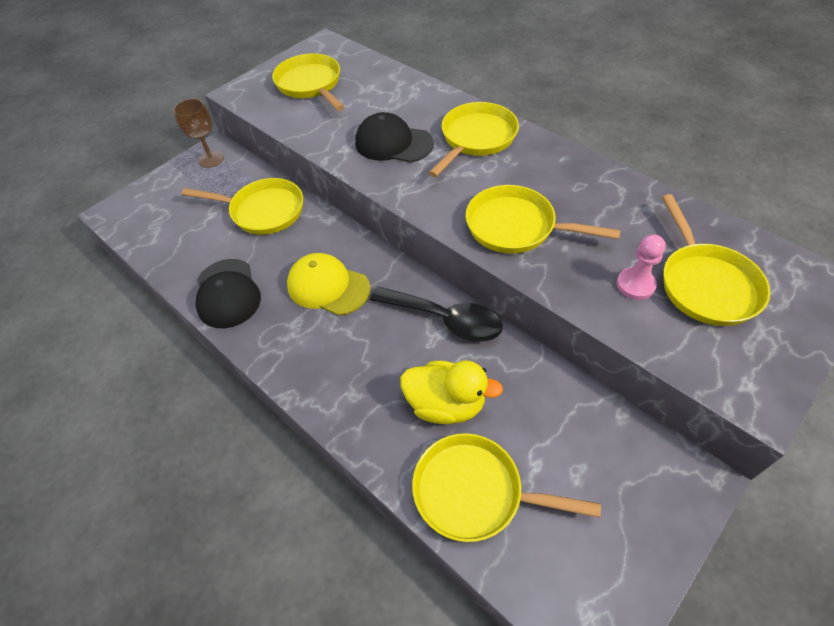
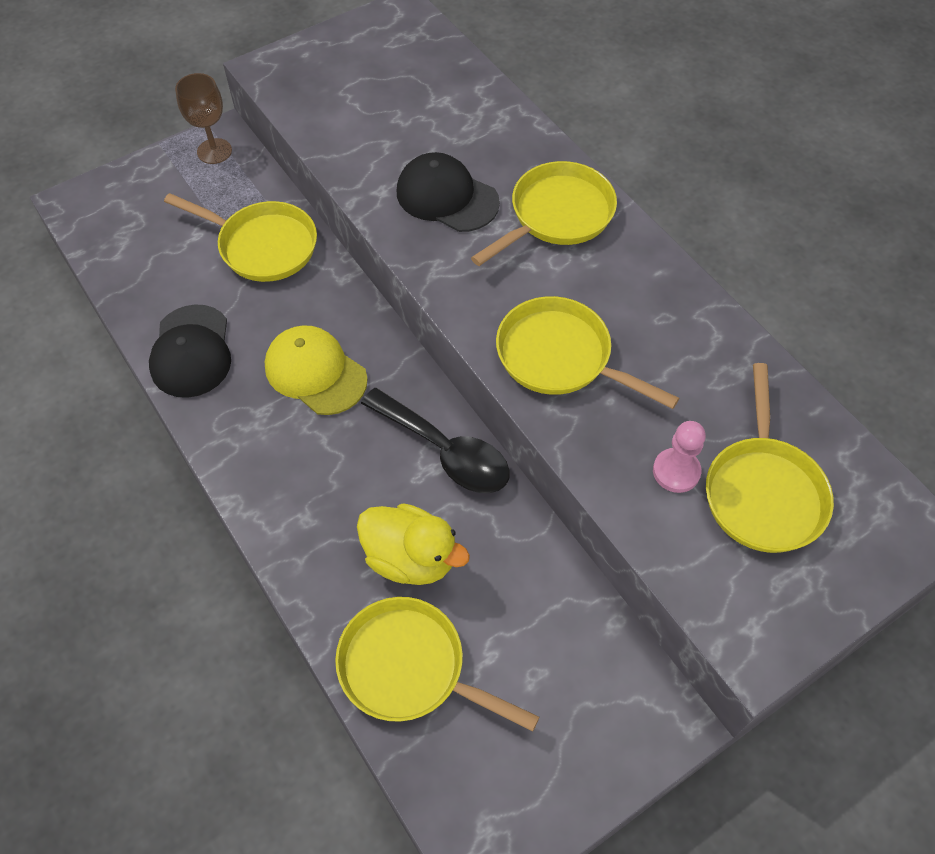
camera: 10 degrees right, 5 degrees up
yellow pan [272,54,344,111] -> none

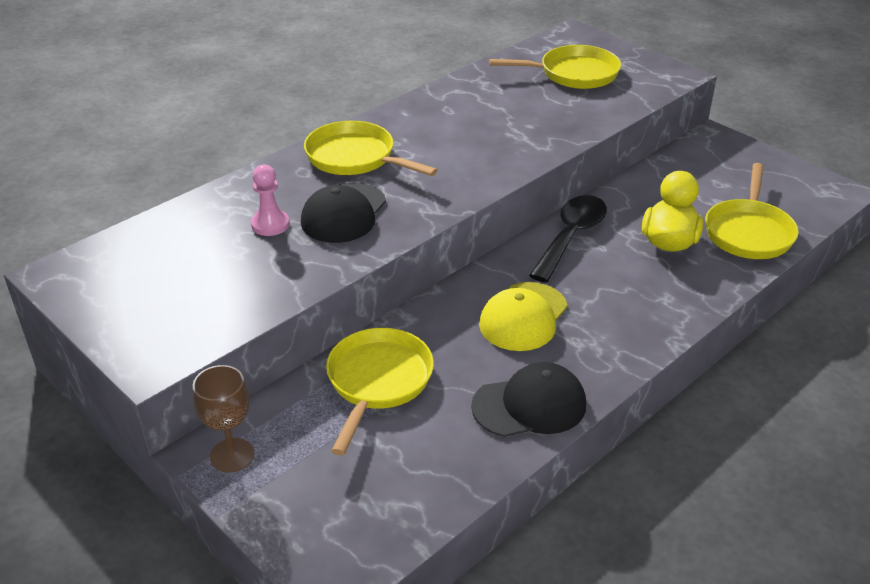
camera: 100 degrees left, 20 degrees down
yellow pan [496,296,679,409] -> none
pink pawn [653,421,706,493] -> pink pawn moved to [251,165,289,236]

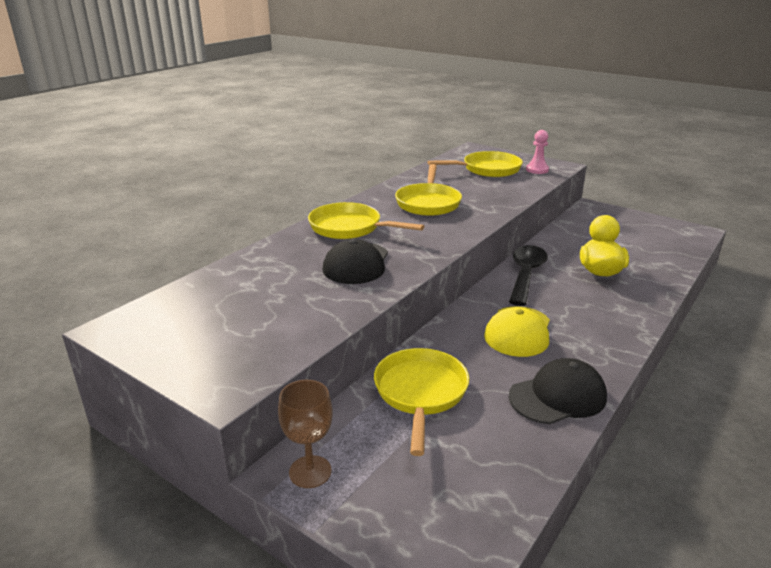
camera: 10 degrees left, 10 degrees down
pink pawn [251,165,289,236] -> pink pawn moved to [526,130,549,174]
yellow pan [705,163,799,259] -> yellow pan moved to [395,164,462,216]

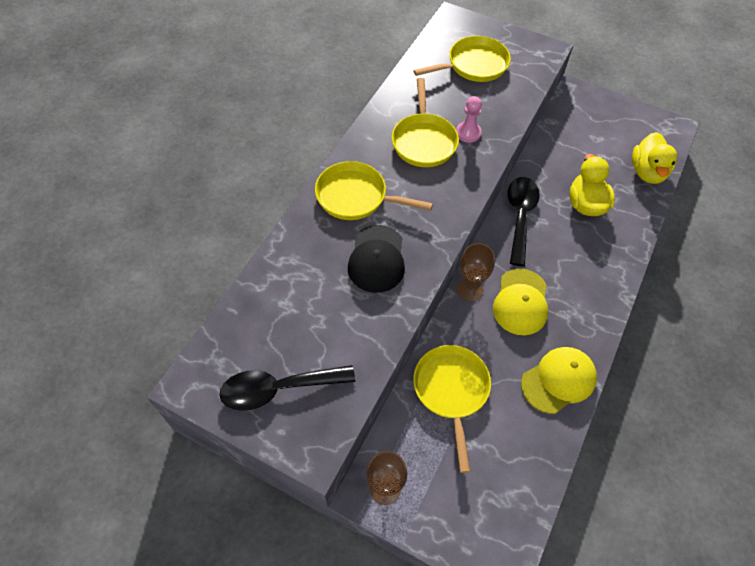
camera: 10 degrees left, 30 degrees up
black cap [508,358,607,424] -> yellow cap [521,347,597,414]
pink pawn [526,130,549,174] -> pink pawn moved to [456,96,482,143]
none -> black spoon [219,365,355,411]
none -> brown goblet [457,243,495,302]
none -> yellow duck [632,132,677,184]

